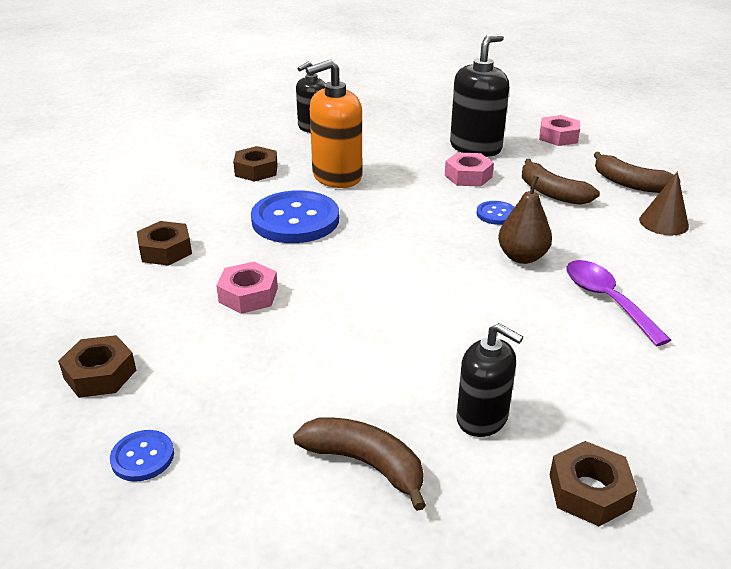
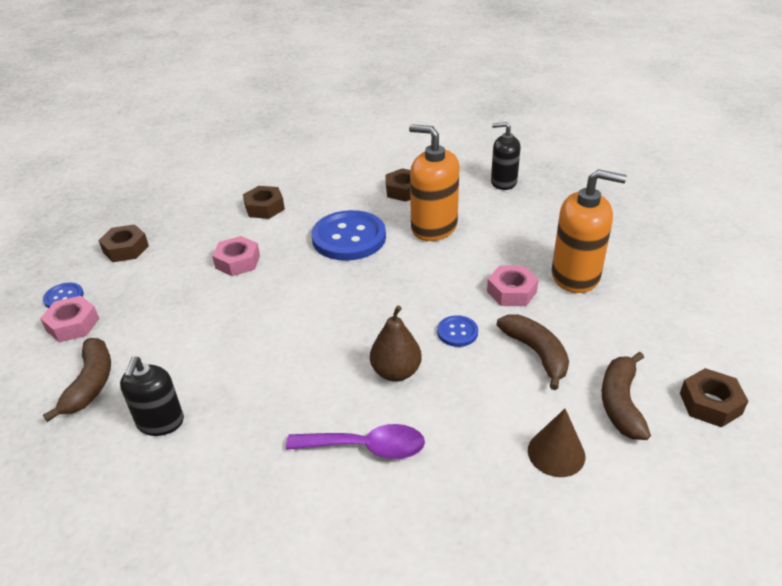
camera: 60 degrees right, 5 degrees up
black soap dispenser [450,34,509,157] -> orange soap dispenser [551,169,627,293]
brown banana [522,159,600,205] -> brown banana turned 135 degrees clockwise [497,314,569,390]
pink nut [539,115,580,146] -> pink nut moved to [40,296,99,342]
brown nut [550,441,637,526] -> brown nut moved to [680,368,748,427]
purple spoon [566,260,671,346] -> purple spoon turned 60 degrees clockwise [286,424,425,459]

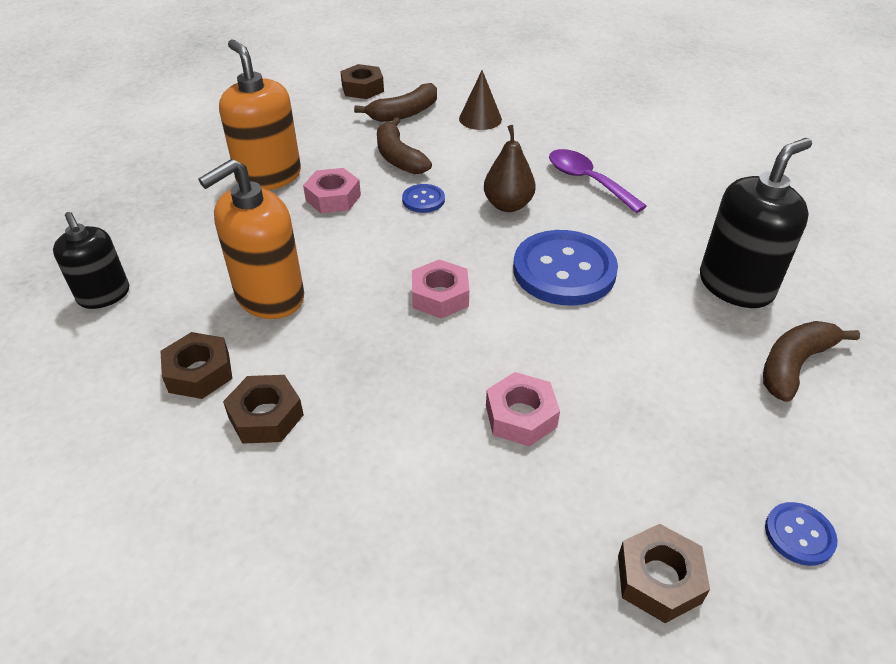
camera: 135 degrees left, 5 degrees up
pink nut [40,296,99,342] -> pink nut moved to [412,259,469,319]
black soap dispenser [120,357,184,436] -> black soap dispenser [700,138,812,308], size x1.54
brown nut [243,186,285,219] -> brown nut moved to [223,375,304,444]
blue button [311,210,386,261] -> blue button moved to [513,230,618,306]
orange soap dispenser [409,124,459,241] -> orange soap dispenser turned 60 degrees clockwise [198,159,304,319]
brown banana [497,314,569,390] -> brown banana turned 45 degrees counterclockwise [377,117,432,174]

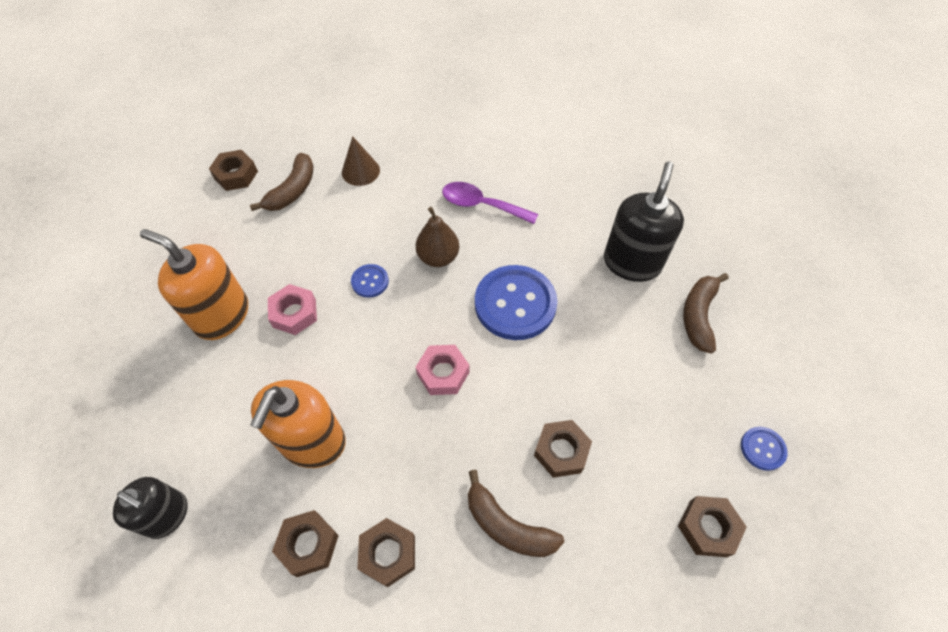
camera: 30 degrees left, 15 degrees up
brown banana [377,117,432,174] -> brown banana moved to [468,470,565,557]
pink nut [486,372,560,447] -> brown nut [534,420,592,478]

